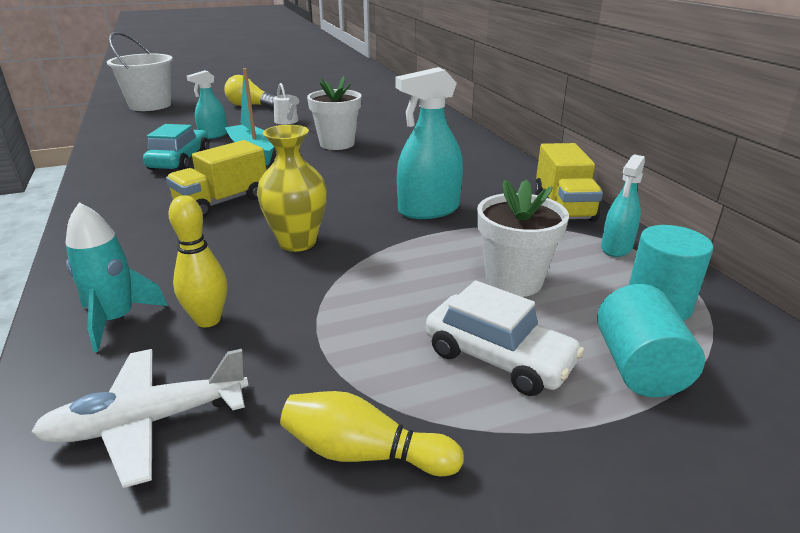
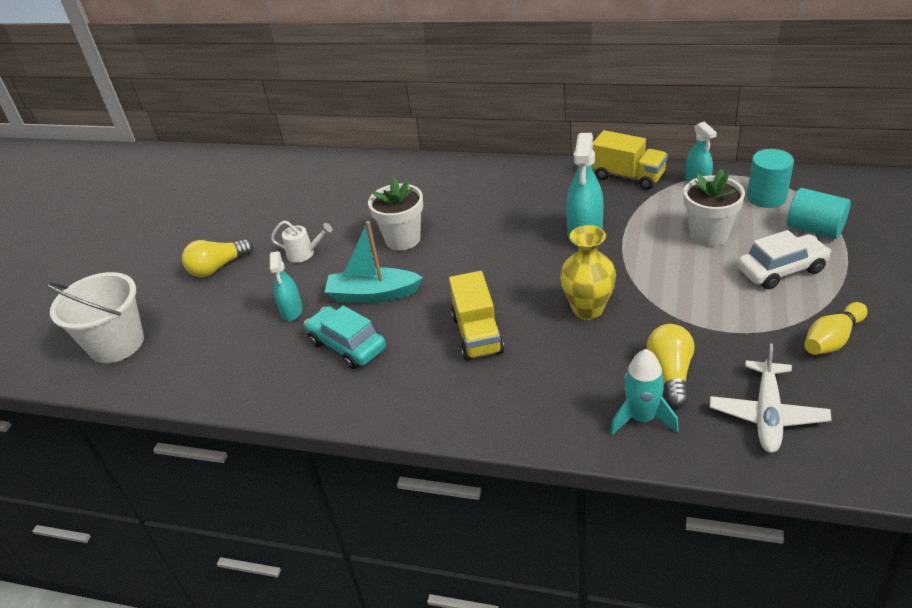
camera: 50 degrees left, 10 degrees up
yellow bowling pin [168,195,227,327] -> yellow light bulb [647,324,695,408]

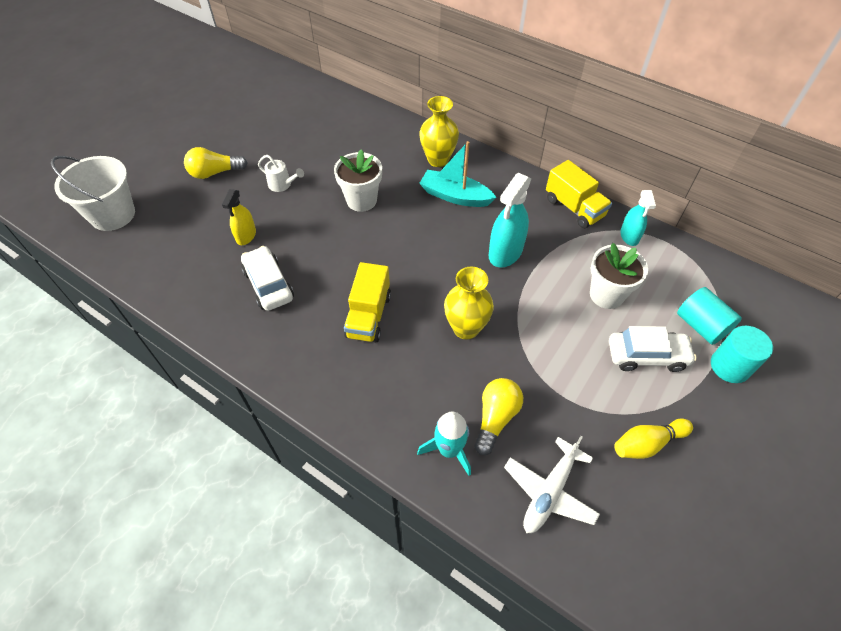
camera: 15 degrees right, 15 degrees up
turquoise spray bottle [270,251,303,321] -> yellow spray bottle [222,189,256,245]
turquoise car [304,305,386,369] -> white car [241,246,294,311]
turquoise boat [325,221,423,303] -> turquoise boat moved to [419,141,497,207]
turquoise cylinder [747,149,794,208] -> turquoise cylinder moved to [711,326,773,383]
none -> yellow vase [419,96,459,167]

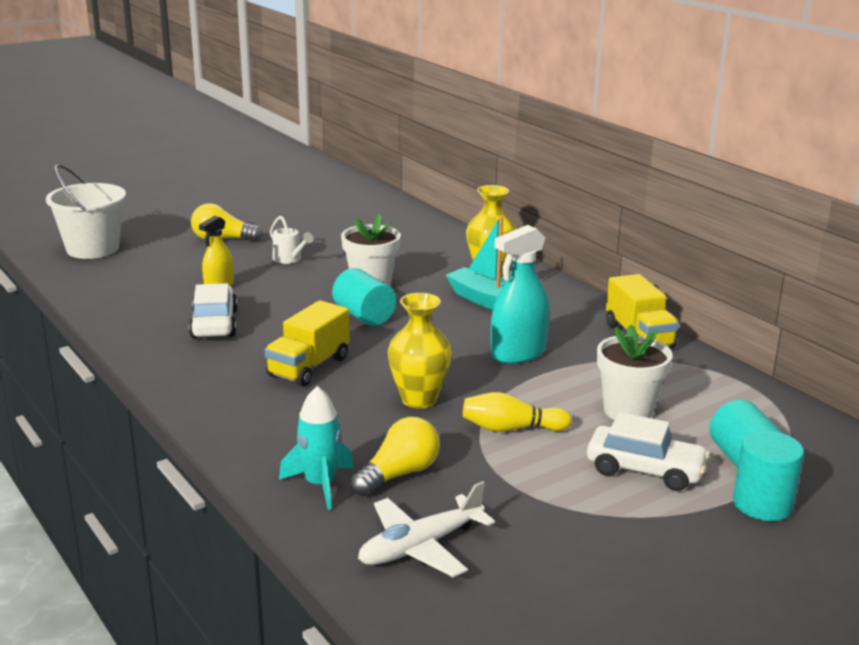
camera: 20 degrees right, 30 degrees down
yellow bowling pin [614,419,693,459] -> yellow bowling pin moved to [463,392,572,432]
turquoise spray bottle [620,190,656,246] -> none
none -> turquoise cylinder [332,268,396,326]

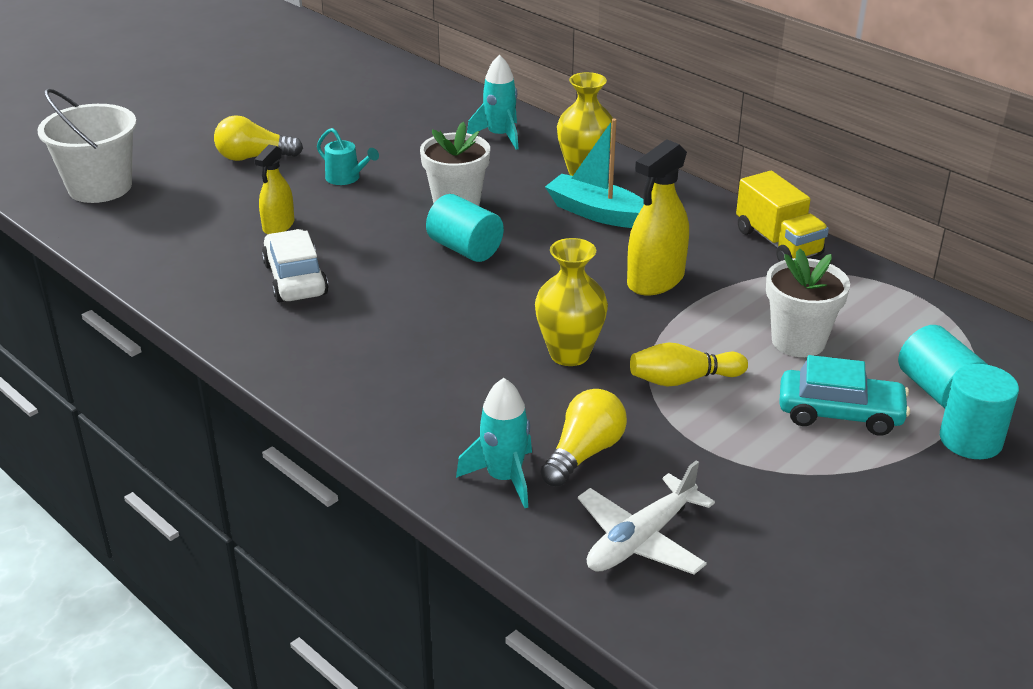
camera: 10 degrees left, 10 degrees up
yellow truck [265,300,350,387] -> none
white watering can [270,216,314,264] -> turquoise watering can [317,128,379,185]
turquoise spray bottle [491,225,549,364] -> yellow spray bottle [627,139,689,296]
white car [587,412,710,491] -> turquoise car [779,355,910,436]
none -> turquoise rocket [467,55,518,150]

